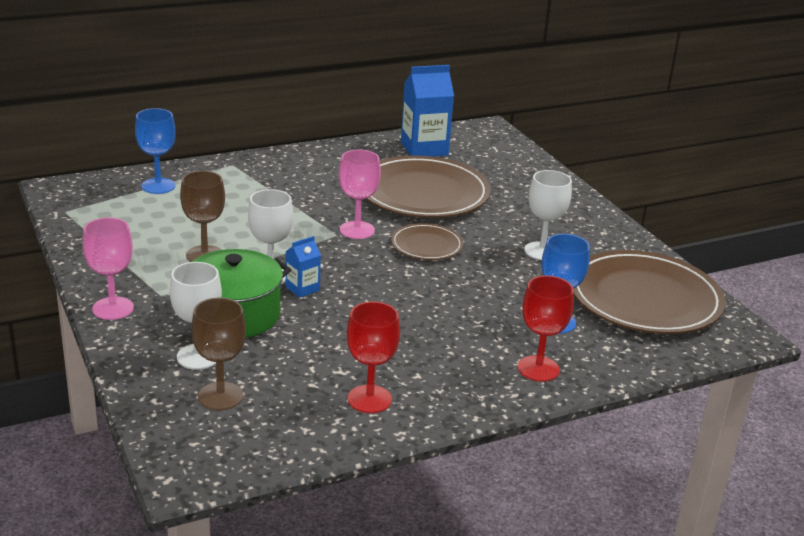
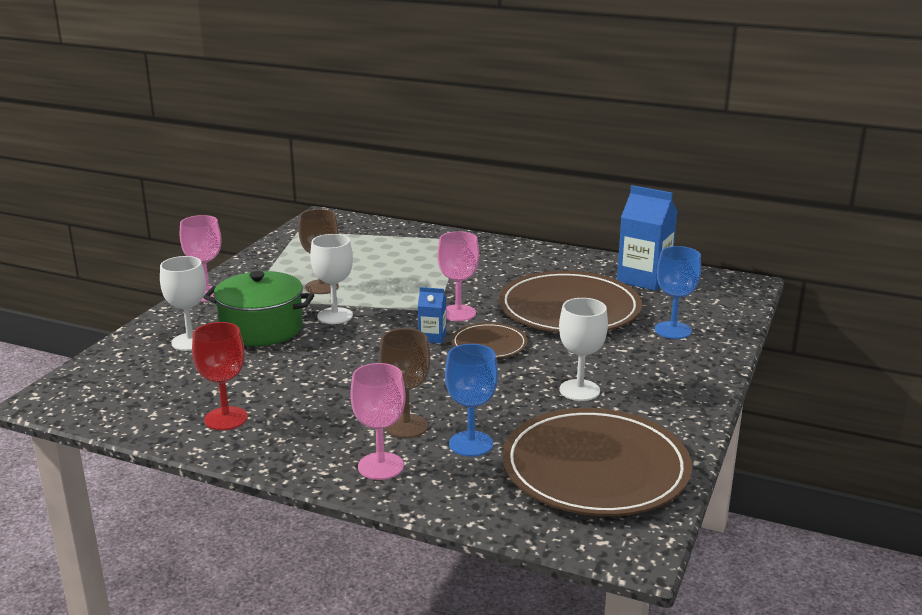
camera: 50 degrees right, 5 degrees down
blue goblet [135,108,176,194] -> blue goblet moved to [655,246,701,339]
brown goblet [192,298,246,410] -> brown goblet moved to [379,328,431,438]
blue carton [286,236,321,298] -> blue carton moved to [418,287,446,344]
red goblet [518,275,574,382] -> pink goblet [350,363,406,480]

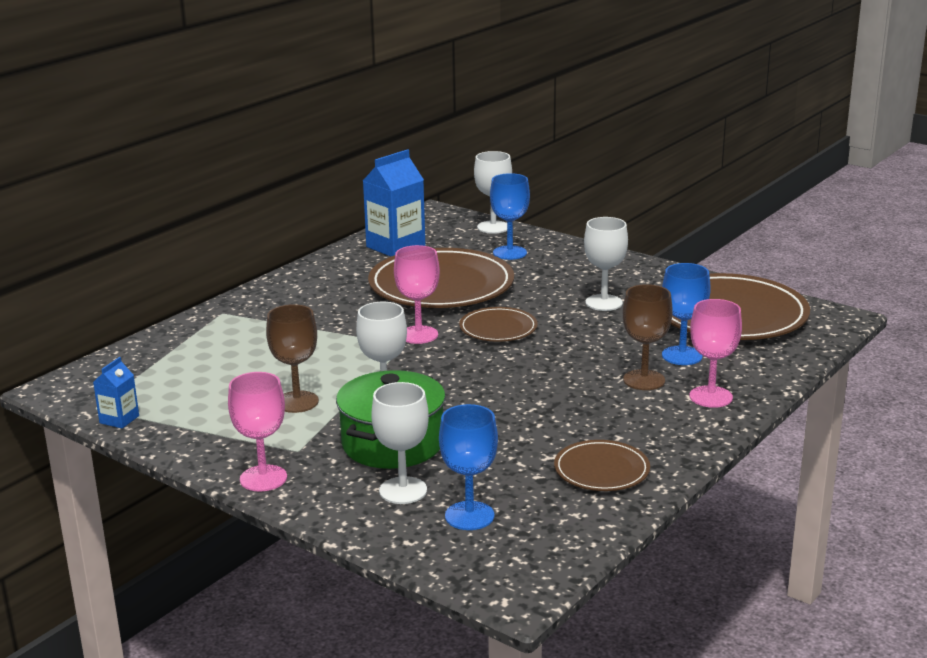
camera: 75 degrees left, 0 degrees up
red goblet [192,322,248,430] -> brown plate [554,440,650,491]
blue carton [418,287,446,344] -> blue carton moved to [93,357,139,428]
none -> blue goblet [439,404,498,530]
none -> white goblet [474,151,512,234]

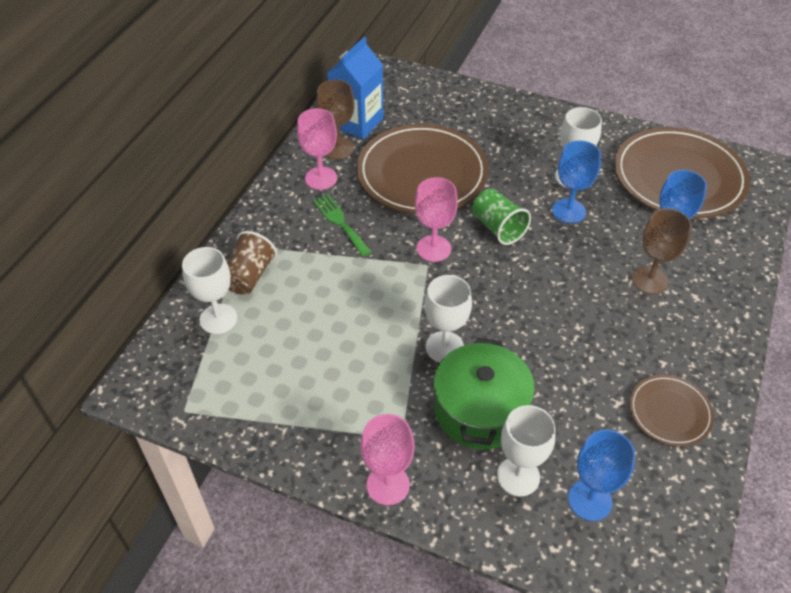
camera: 15 degrees left, 25 degrees up
blue carton [93,357,139,428] -> none
brown goblet [266,304,319,413] -> brown goblet moved to [316,80,355,160]
brown plate [459,307,538,342] -> green cup [472,189,531,245]
white goblet [474,151,512,234] -> white goblet moved to [182,247,237,334]
blue goblet [490,173,530,260] -> blue goblet moved to [552,141,601,223]
pink goblet [689,299,742,408] -> pink goblet moved to [297,108,337,190]
none -> brown cup [227,231,277,294]
none -> green fork [313,194,371,257]

